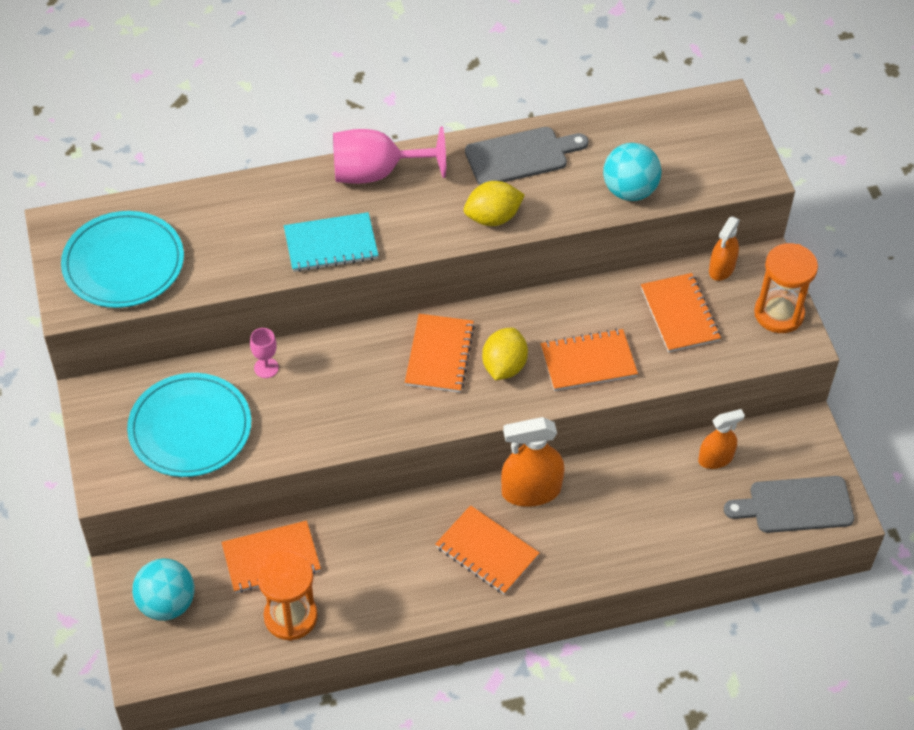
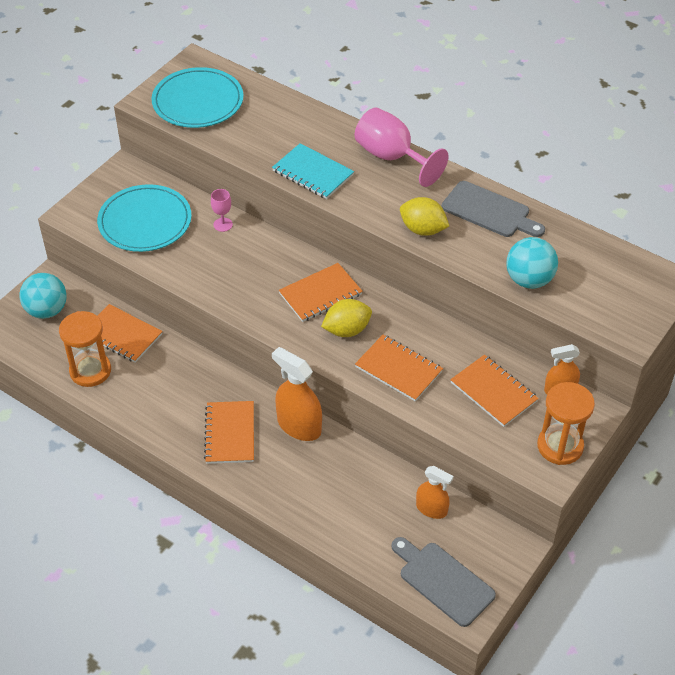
camera: 50 degrees right, 5 degrees down
orange notebook [641,273,721,353] -> orange notebook turned 75 degrees counterclockwise [450,354,539,427]

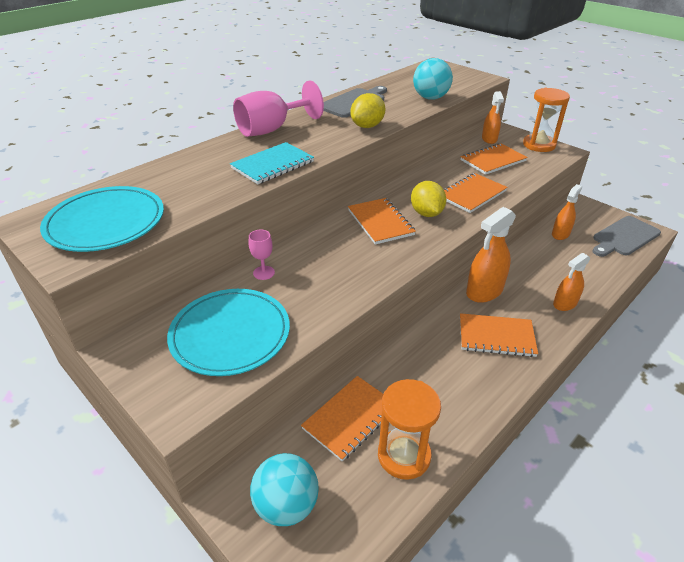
camera: 80 degrees left, 10 degrees down
none -> orange spray bottle [553,253,590,311]

